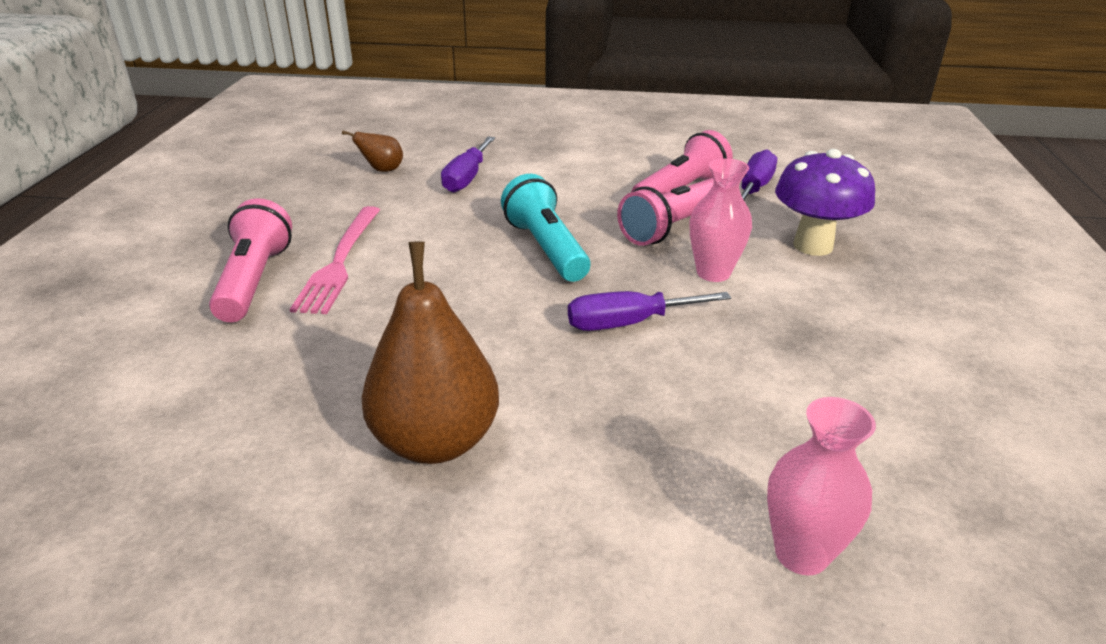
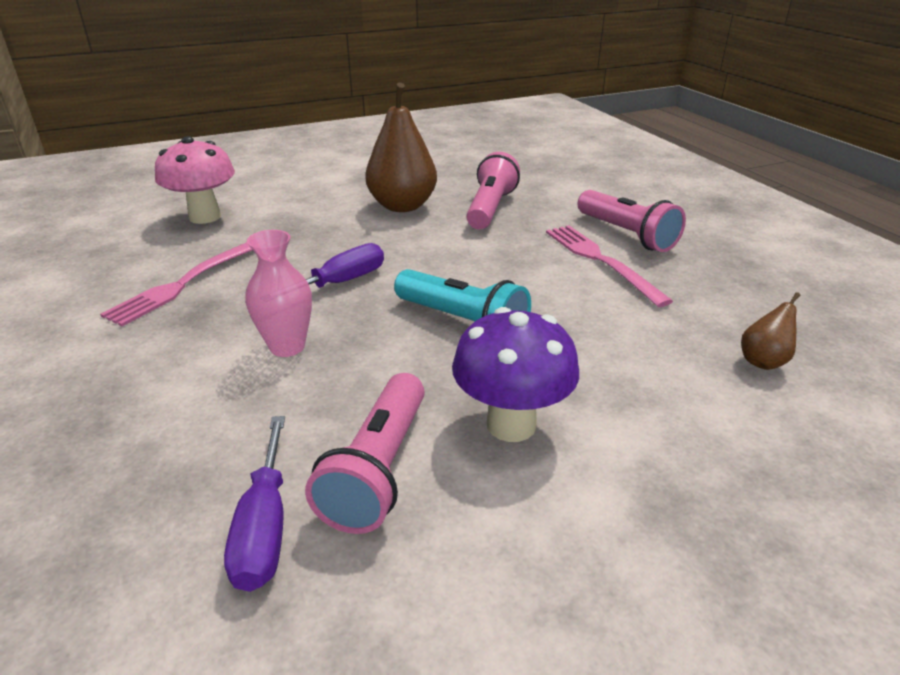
camera: 150 degrees right, 0 degrees up
purple screwdriver [441,136,495,193] -> none
pink flashlight [617,178,714,246] -> pink flashlight moved to [466,152,520,229]
pink vase [767,397,876,575] -> pink mushroom [155,136,235,224]
purple mushroom [775,149,875,256] -> purple mushroom moved to [452,307,579,442]
none -> pink fork [100,242,252,327]

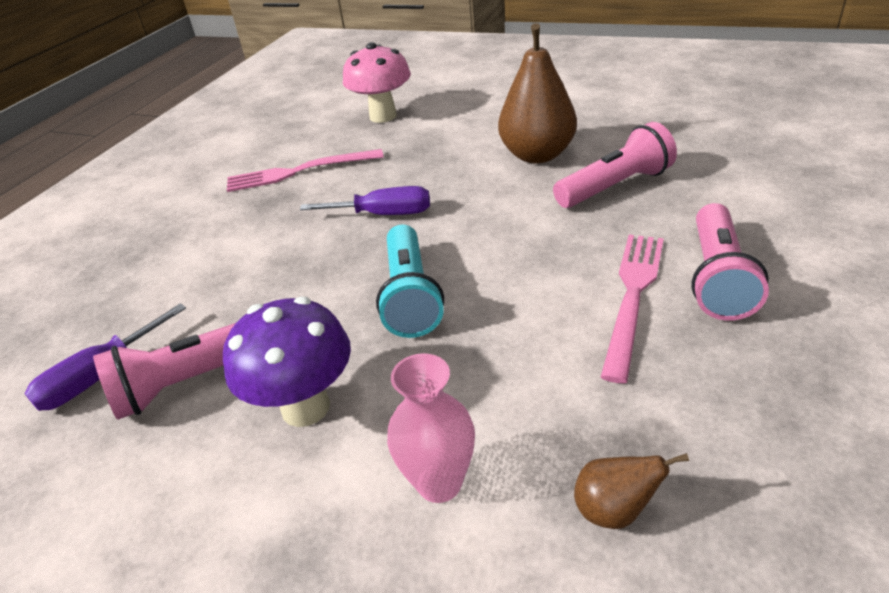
camera: 50 degrees right, 5 degrees up
pink vase [245,230,312,357] -> pink vase moved to [387,353,475,503]

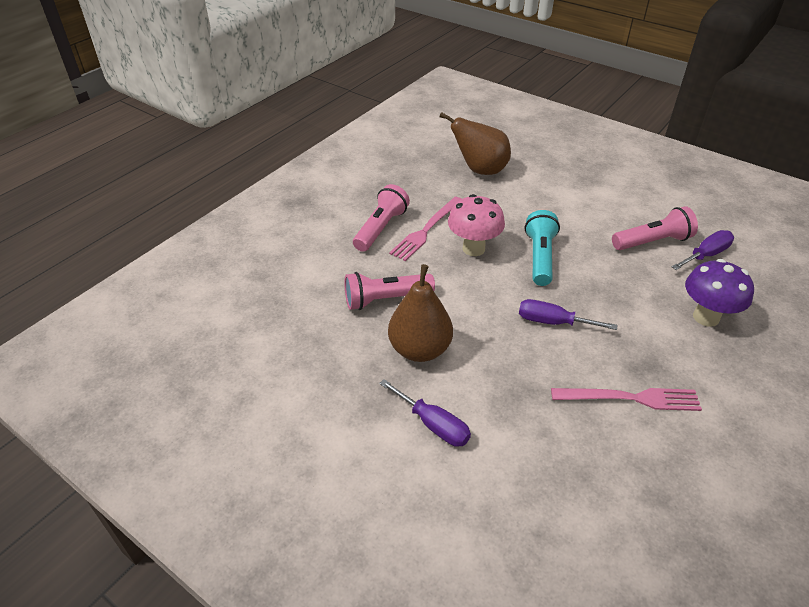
camera: 170 degrees left, 5 degrees up
purple mushroom [223,297,351,427] -> purple mushroom moved to [685,259,754,327]
pink mushroom [343,42,411,123] -> pink mushroom moved to [448,194,505,256]
pink vase [387,353,475,503] -> none
brown pear [574,453,689,529] -> brown pear [439,112,511,175], size x2.10
none -> purple screwdriver [379,379,471,447]

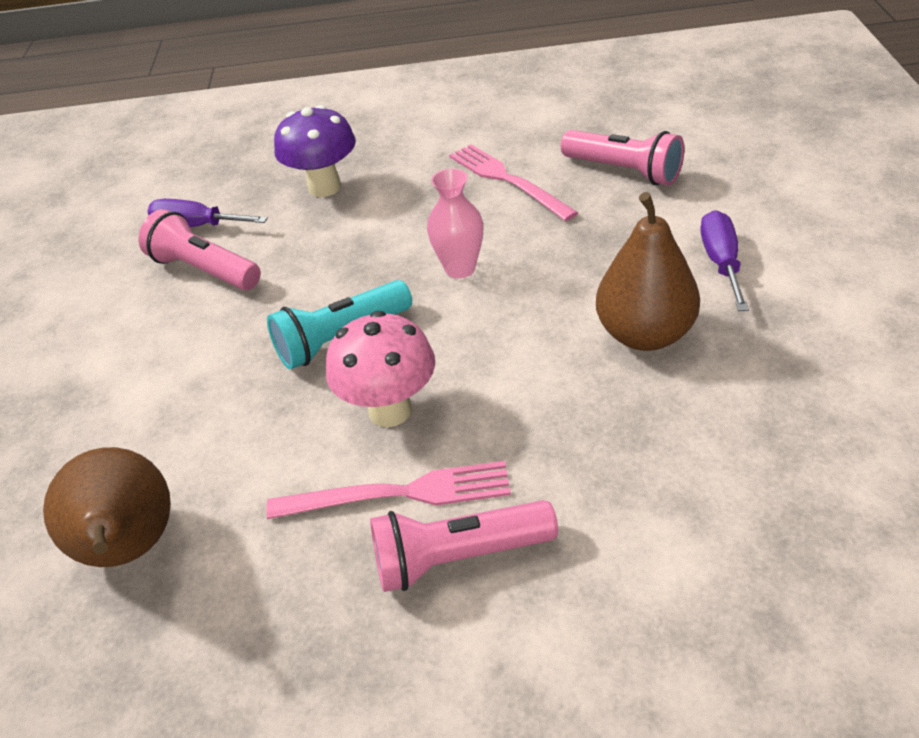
camera: 125 degrees left, 0 degrees up
pink flashlight [345,272,435,310] -> pink flashlight moved to [561,130,685,185]
purple screwdriver [519,299,617,330] -> pink vase [427,169,484,278]

